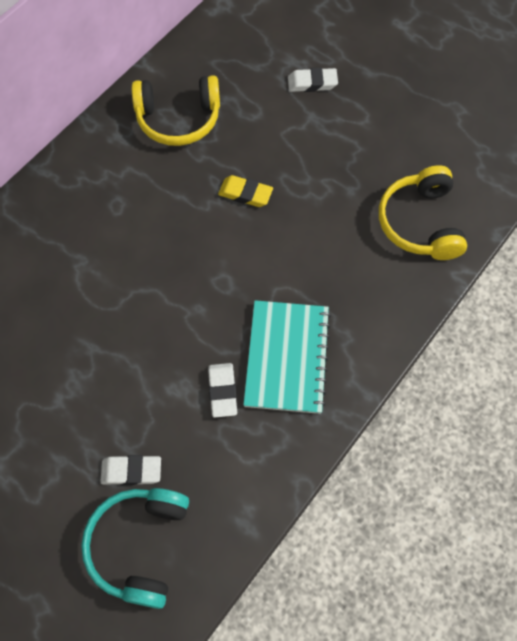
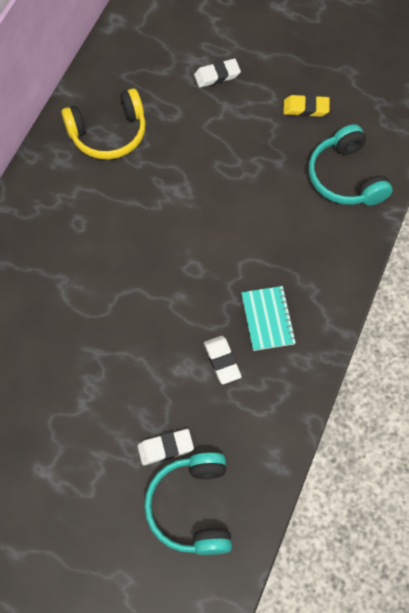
camera: 15 degrees left, 0 degrees up
yellow eraser [218,175,273,207] -> yellow eraser moved to [283,95,330,117]
turquoise notebook [243,300,331,414] -> turquoise notebook [241,286,296,351], size x0.64
yellow headphones [379,165,467,260] -> turquoise headphones [309,124,393,206]

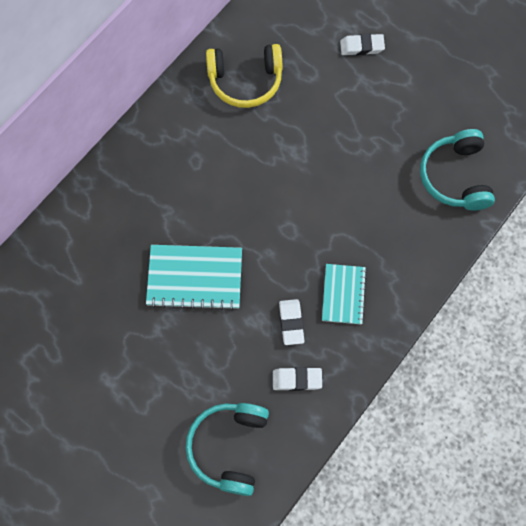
camera: 15 degrees right, 5 degrees up
white eraser [138,429,194,465] -> white eraser moved to [273,367,322,391]
yellow eraser [283,95,330,117] -> none
none -> turquoise notebook [146,245,242,310]

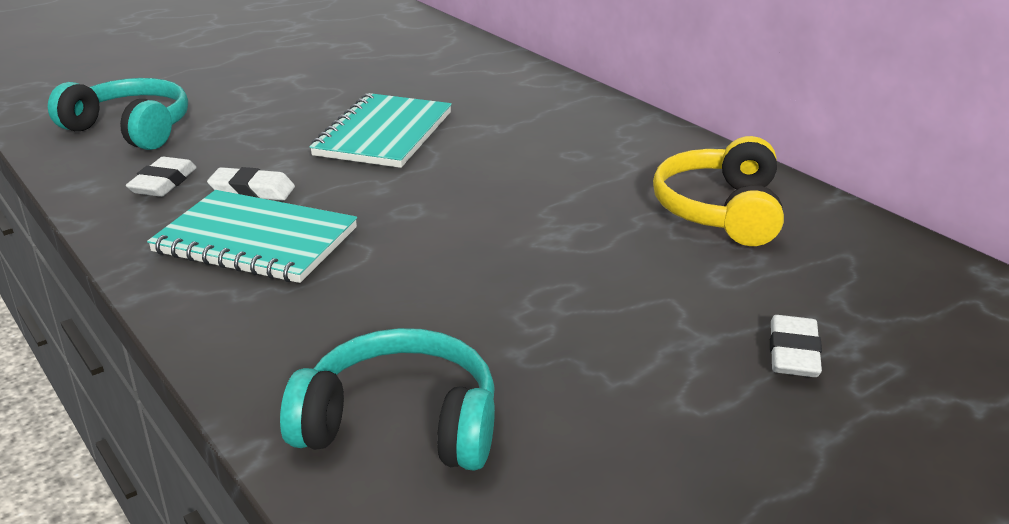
camera: 105 degrees right, 40 degrees down
turquoise notebook [322,264,367,325] -> turquoise notebook [147,190,357,283], size x1.57

